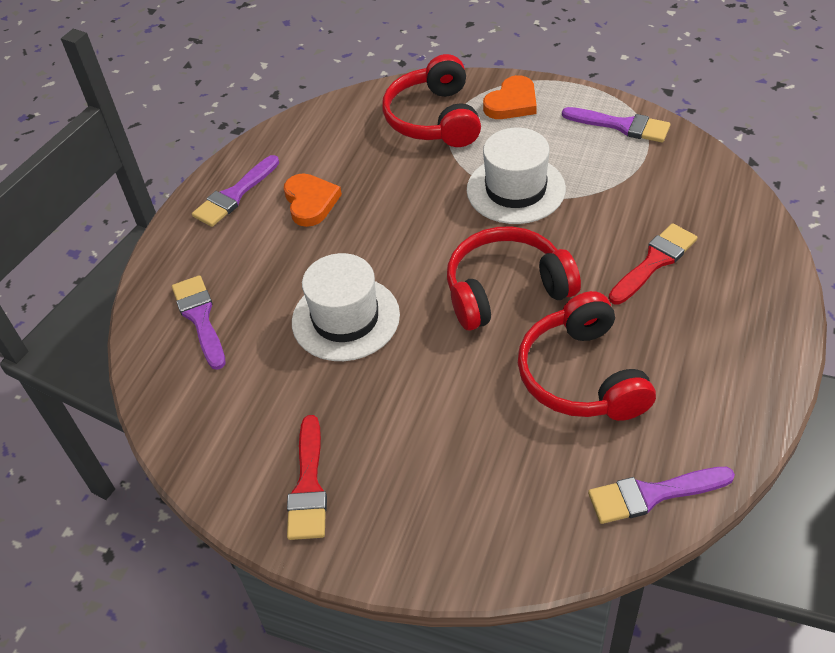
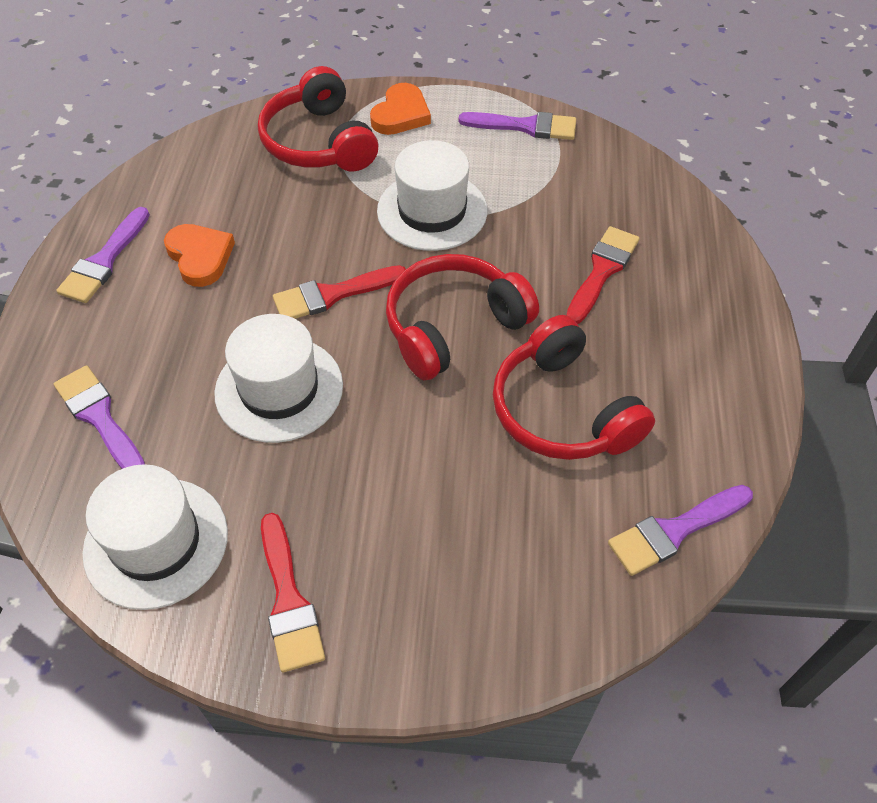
camera: 20 degrees left, 5 degrees up
none -> white hat [82,464,228,610]
none -> red brush [273,265,406,319]

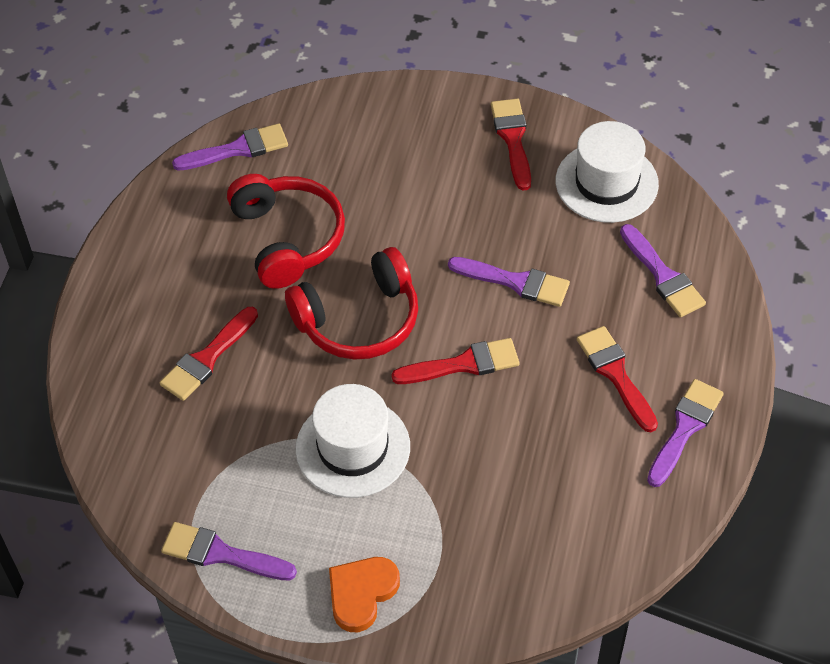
camera: 170 degrees left, 0 degrees up
orange heart [164,224,235,287] -> none
white hat [214,314,343,443] -> purple brush [448,257,570,307]
red headphones [258,66,378,172] -> none
none -> red brush [577,326,658,432]

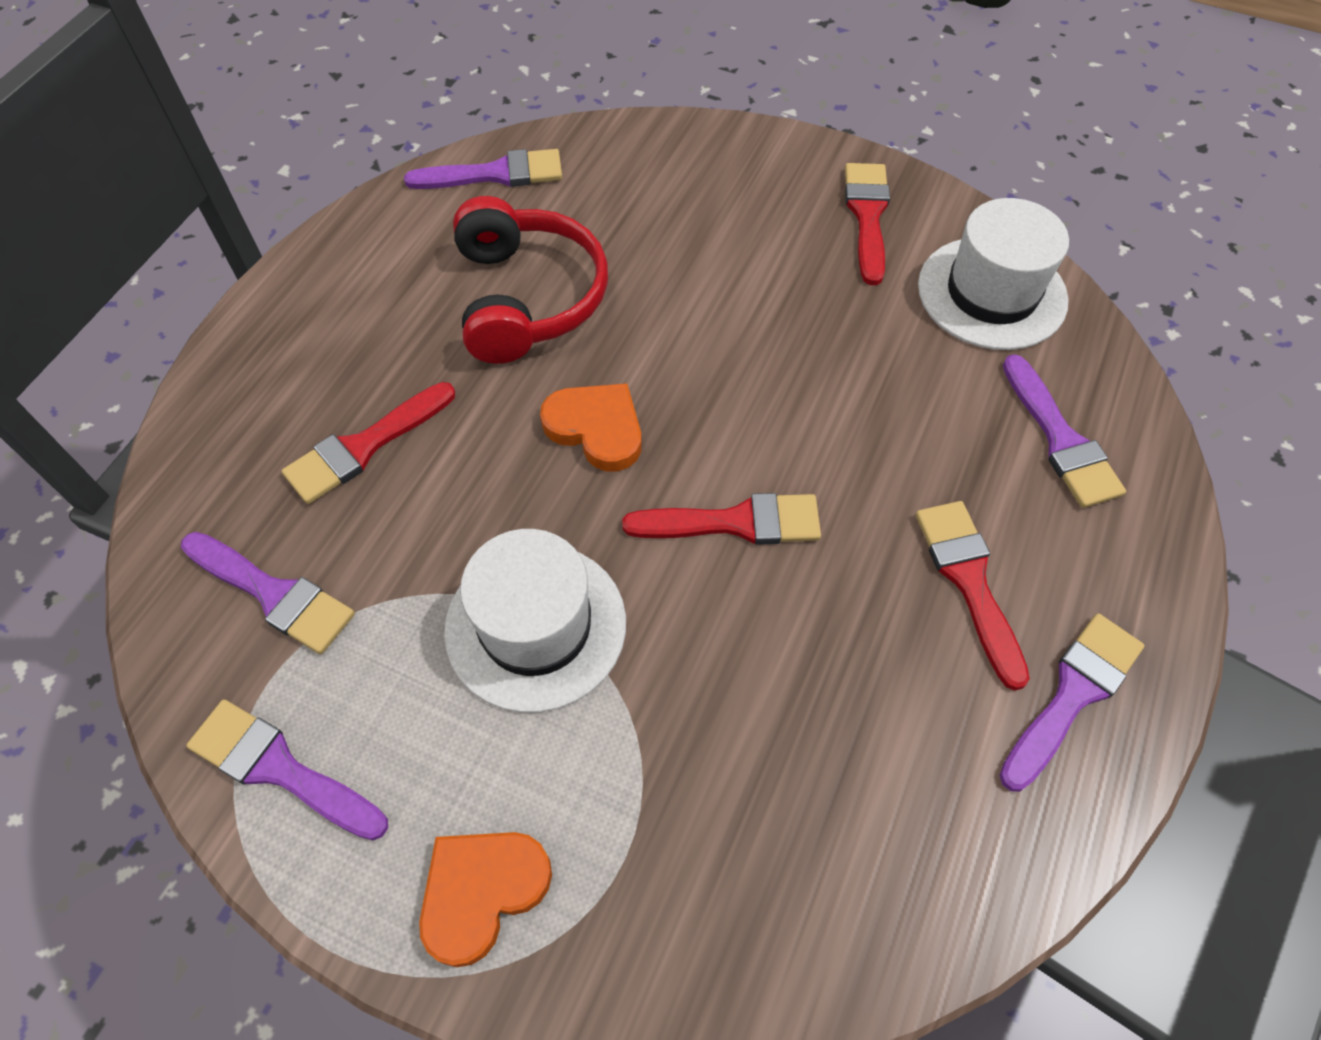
camera: 10 degrees right, 5 degrees up
red headphones [285,247,418,360] -> orange heart [540,383,642,471]
purple brush [448,257,570,307] -> purple brush moved to [181,532,355,654]

